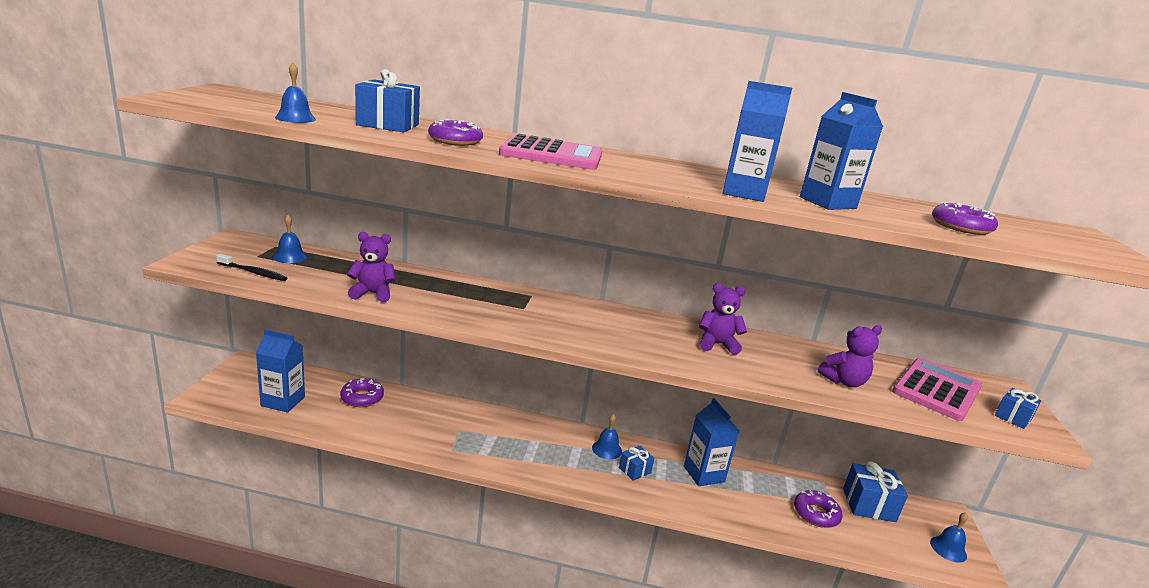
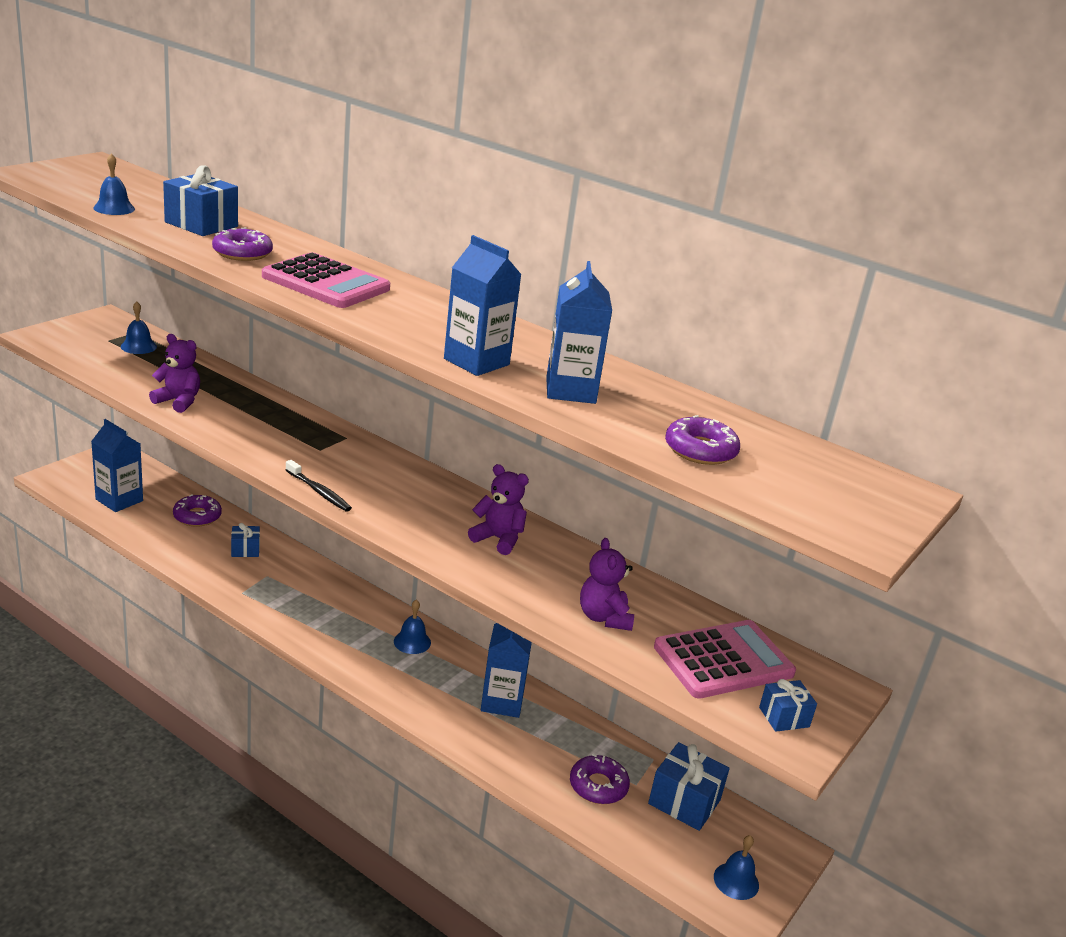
camera: 25 degrees right, 5 degrees up
black toothbrush [216,254,287,281] -> black toothbrush moved to [285,460,352,512]
blue gift [619,446,654,481] -> blue gift moved to [231,523,260,557]
purple teddy bear [818,325,882,387] -> purple teddy bear turned 75 degrees clockwise [580,538,634,631]

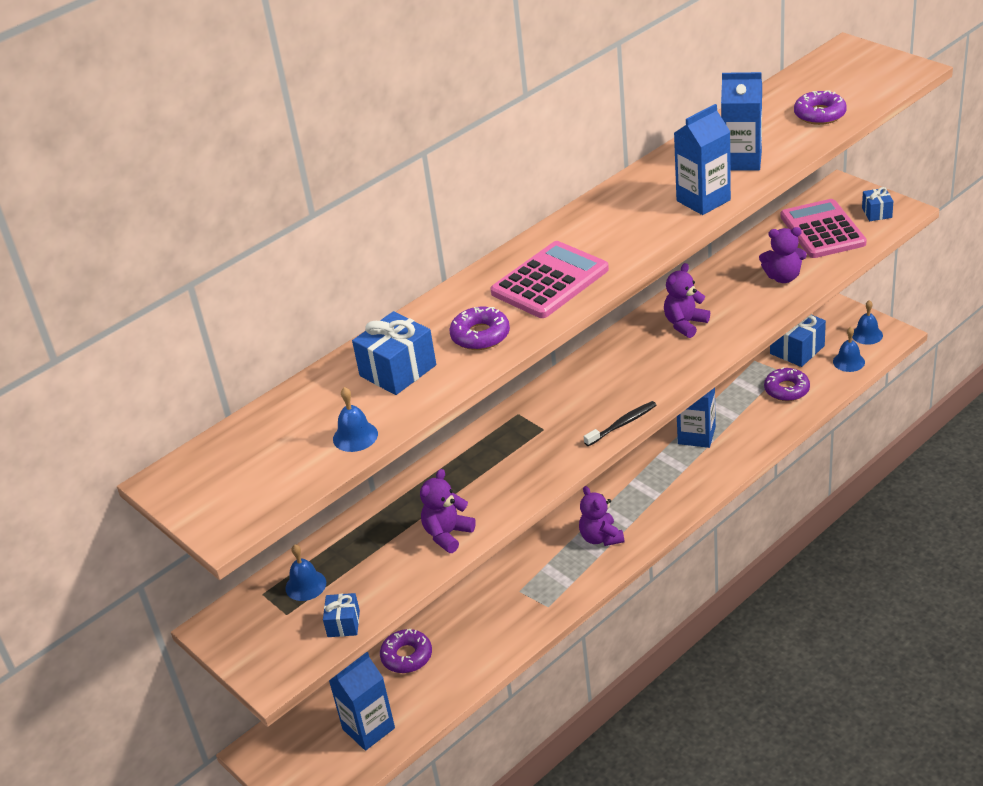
camera: 70 degrees left, 10 degrees up
blue gift [231,523,260,557] -> blue gift moved to [323,593,360,637]
blue bell [394,600,431,654] -> blue bell moved to [833,327,865,372]
none -> purple teddy bear [579,486,624,546]

